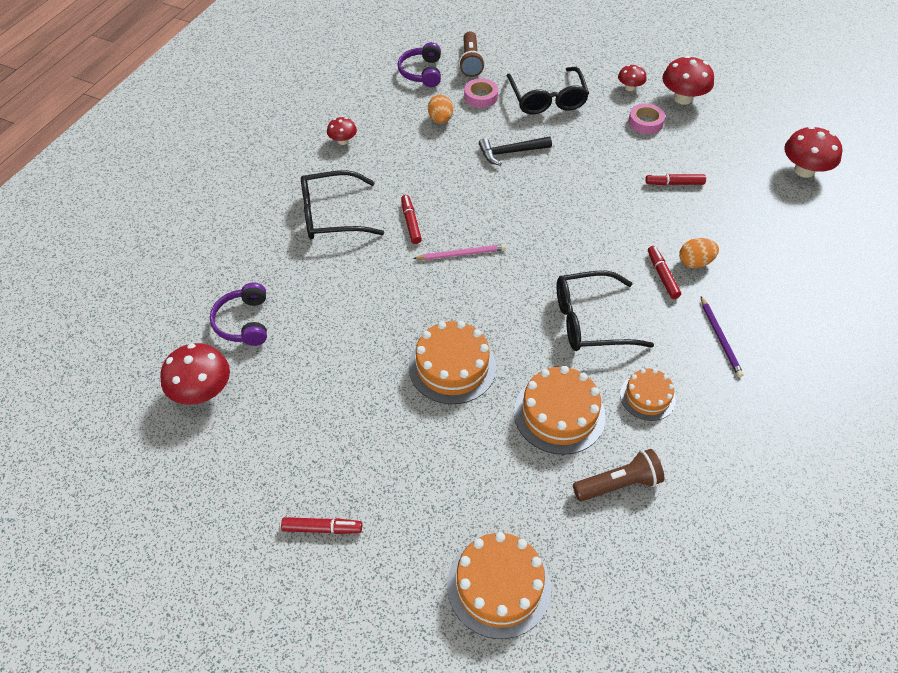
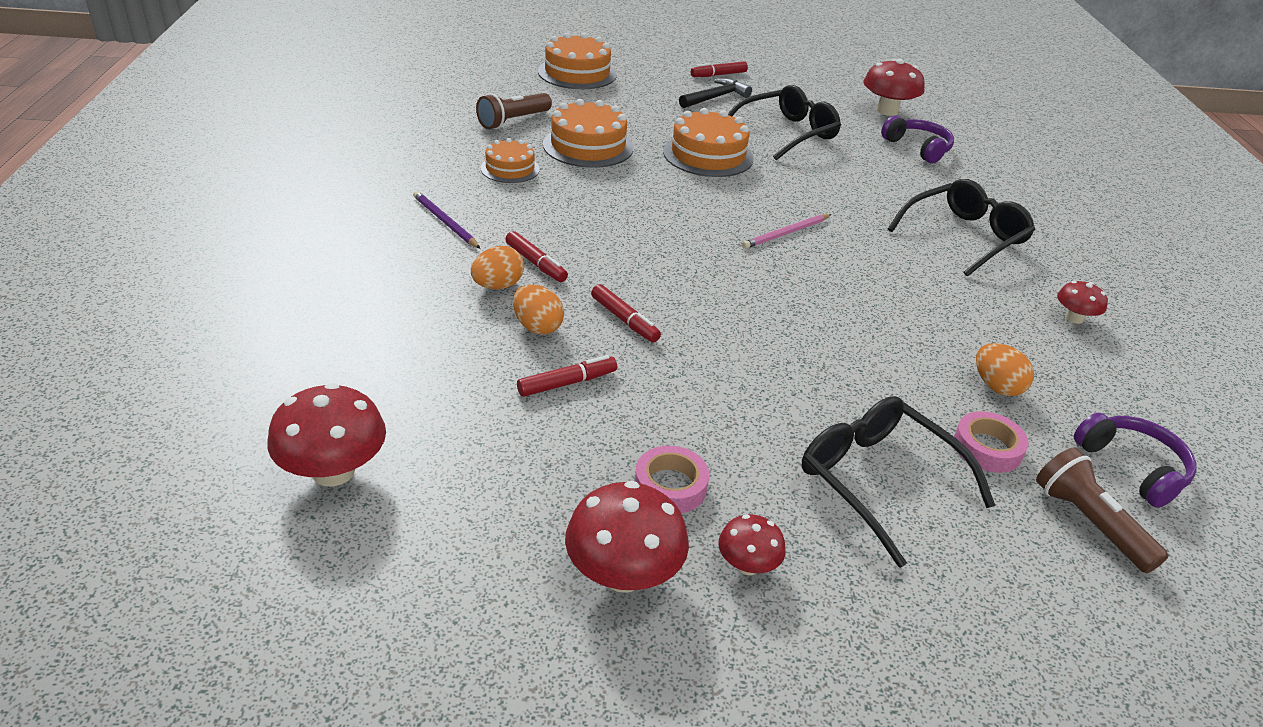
camera: 150 degrees right, 15 degrees down
red marker [401,195,422,244] -> red marker moved to [591,284,661,343]
black hammer [479,136,552,166] -> black hammer moved to [679,78,752,108]
black glasses [557,271,654,351] -> black glasses moved to [728,85,841,160]
none -> orange egg [513,284,564,335]

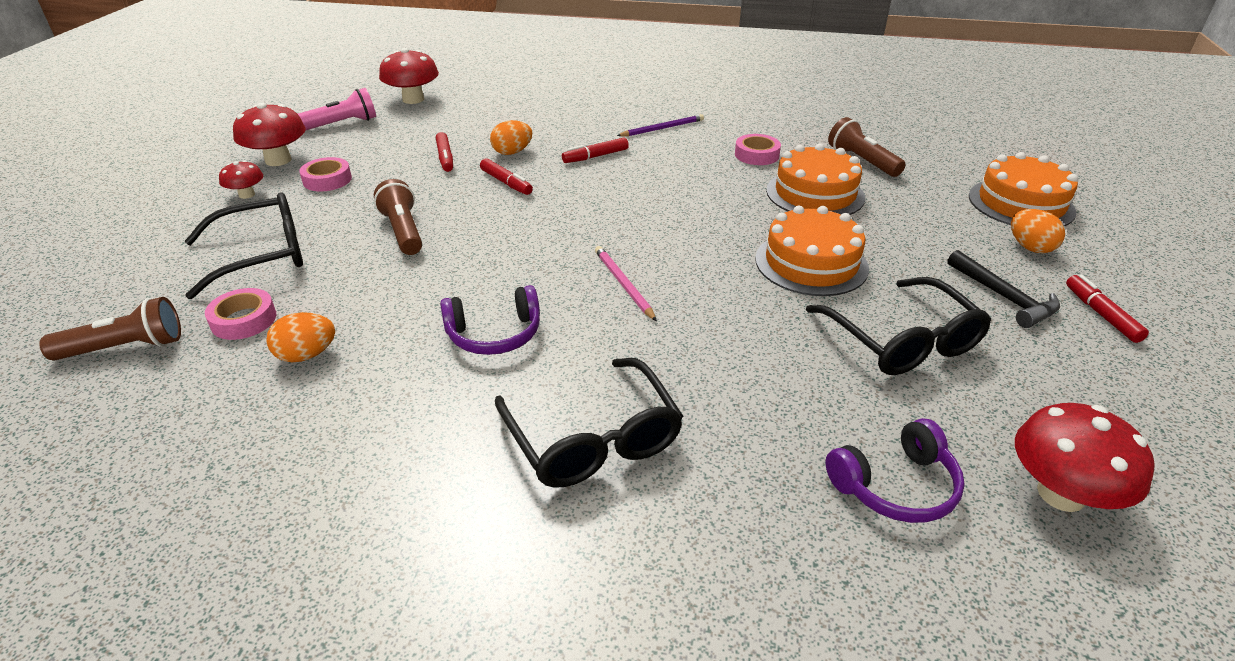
camera: 105 degrees right, 0 degrees up
orange egg [471,246,524,289] -> orange egg moved to [1011,209,1065,253]
orange cake [480,138,540,183] -> pink tape [735,134,781,165]
red marker [591,284,661,343] -> red marker turned 105 degrees counterclockwise [480,158,533,195]
red mushroom [1057,281,1108,324] -> none
purple headphones [1074,413,1196,508] -> purple headphones moved to [440,285,540,355]
none -> pink flashlight [298,88,376,131]
none -> brown flashlight [374,179,422,255]

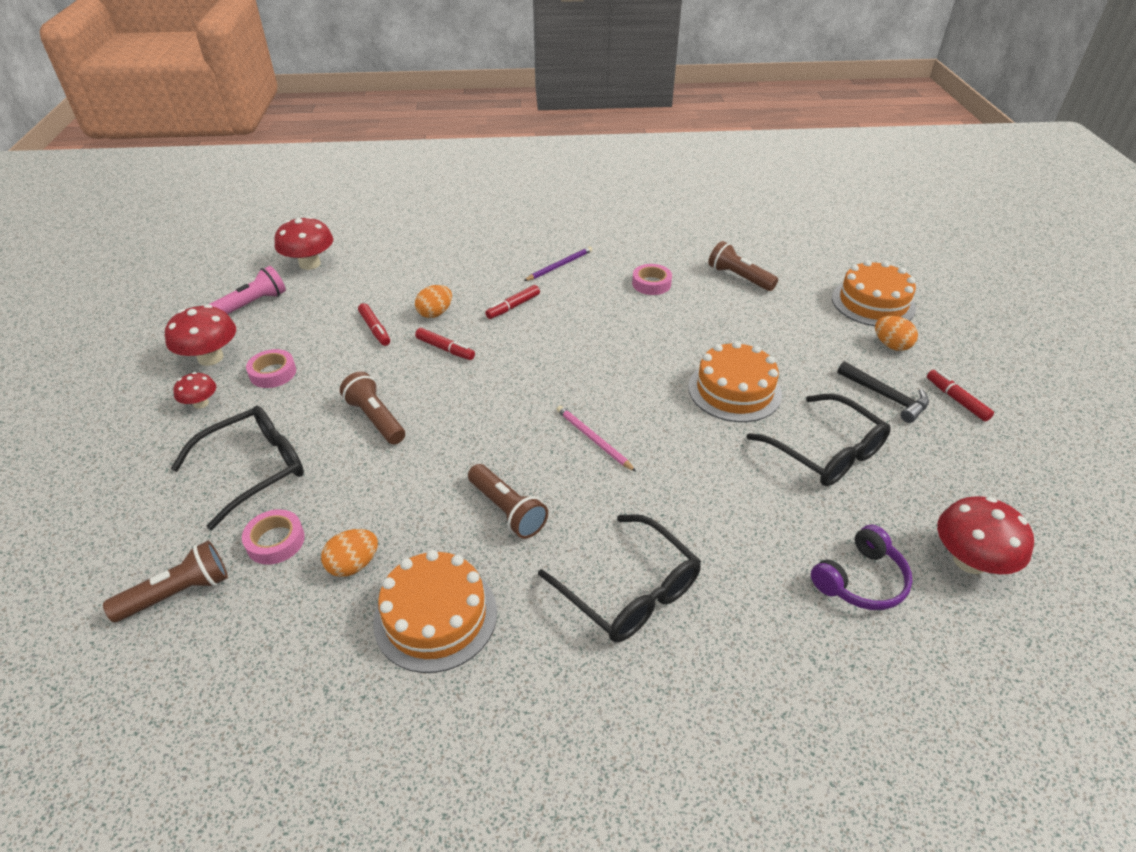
camera: 15 degrees left, 5 degrees up
purple headphones [440,285,540,355] -> brown flashlight [468,464,548,539]
orange cake [766,143,865,215] -> orange cake moved to [373,550,497,673]

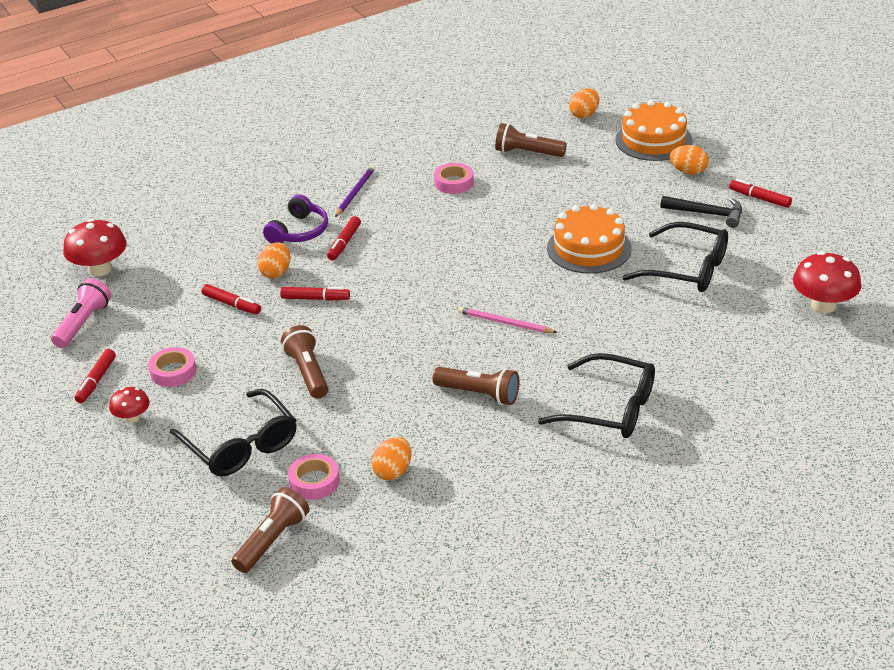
camera: 25 degrees left, 5 degrees down
red mushroom [165,305,236,366] -> red marker [75,349,116,403]
black glasses [171,406,304,530] -> black glasses turned 120 degrees clockwise [170,389,297,476]
brown flashlight [340,372,405,444] -> brown flashlight turned 45 degrees clockwise [281,325,328,399]
orange cake [373,550,497,673] -> none
purple headphones [811,525,912,610] -> purple headphones moved to [263,194,328,244]
none -> orange egg [569,88,599,118]

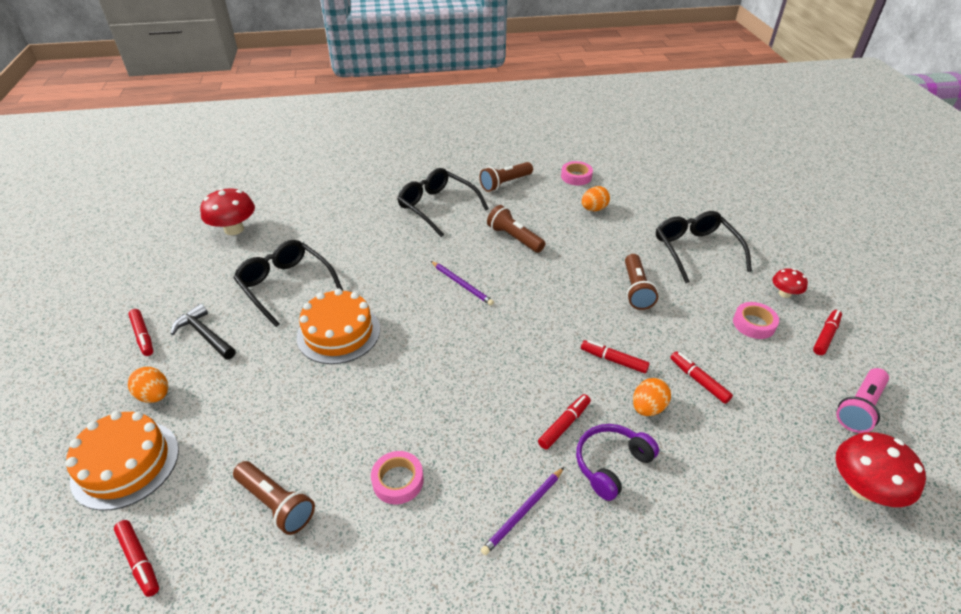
camera: 160 degrees left, 5 degrees up
brown flashlight [232,487,310,573] -> brown flashlight moved to [480,162,533,192]
pink tape [288,454,340,500] -> pink tape moved to [561,161,593,185]
pink pencil [458,307,558,333] -> purple pencil [431,261,494,305]
orange egg [569,88,599,118] -> red marker [114,520,159,597]

